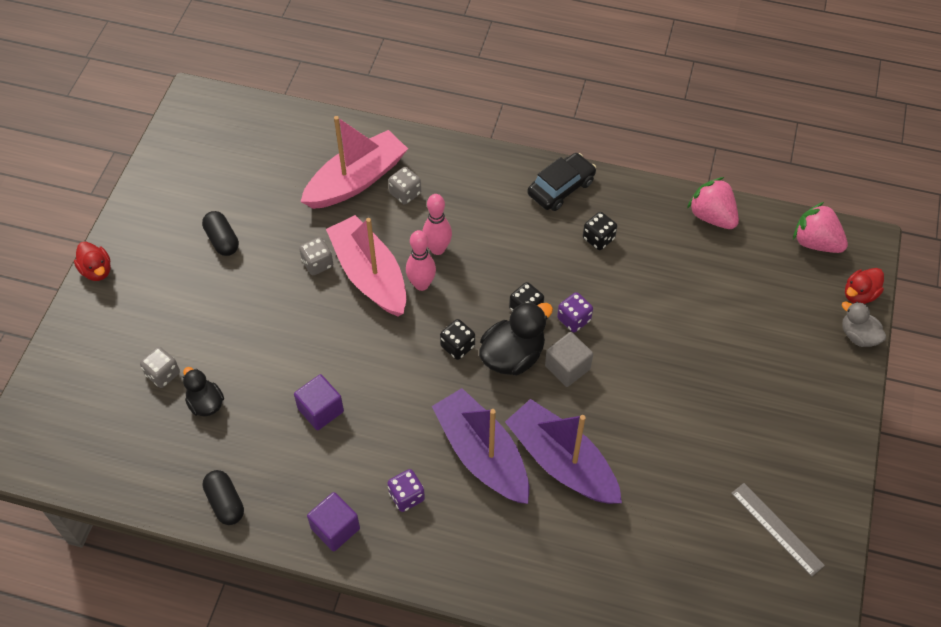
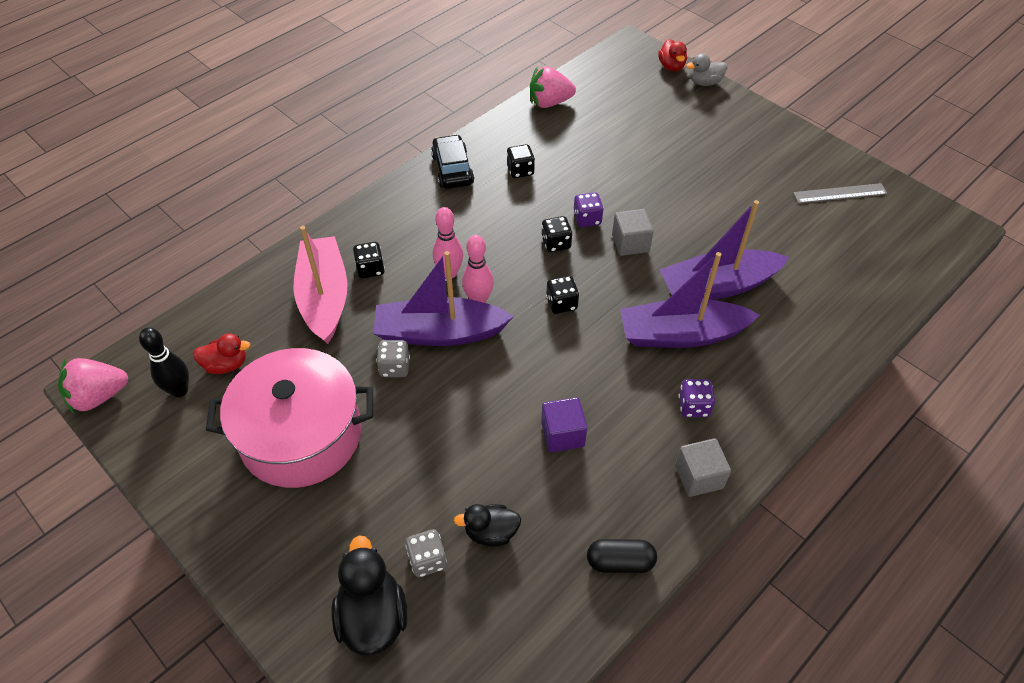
camera: 60 degrees left, 5 degrees down
red duck [74,242,111,281] -> red duck moved to [193,333,250,374]
black capsule [202,211,239,256] -> pink pot [206,348,373,488]
purple cube [307,492,360,551] -> grey cube [675,438,731,497]
pink boat [326,215,406,316] -> purple boat [373,251,514,346]
grey dice [388,167,421,205] -> black dice [353,242,385,279]
black duck [479,301,553,376] -> black duck moved to [332,535,407,656]
pink strawberry [793,202,848,253] -> pink strawberry moved to [58,358,128,414]
none -> black bowling pin [139,327,189,397]

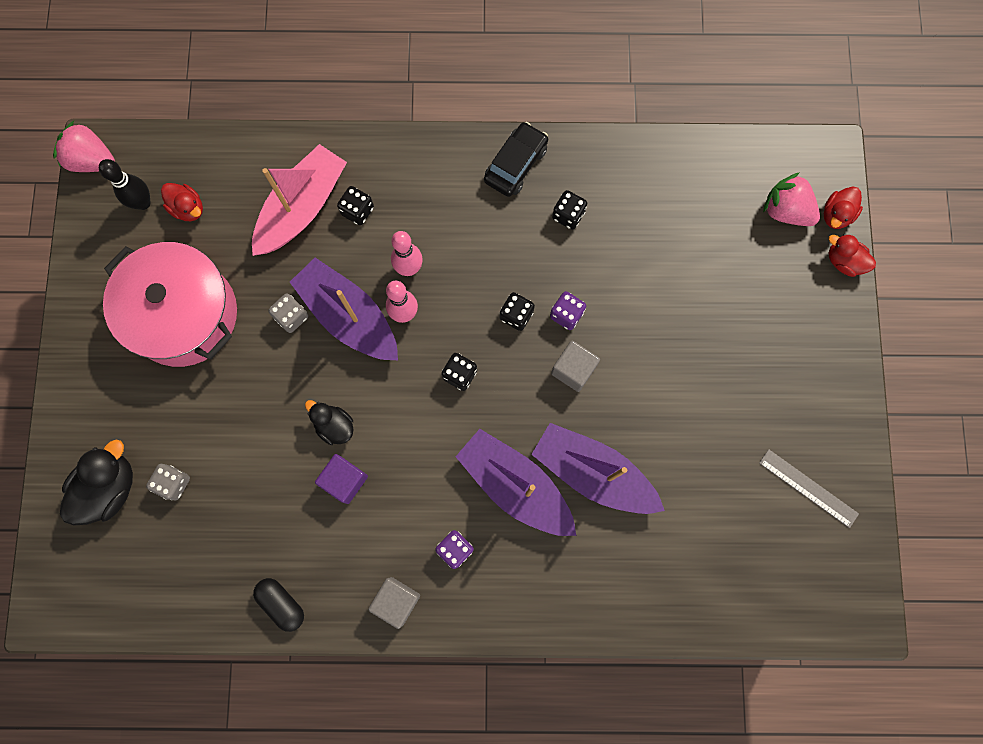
camera: 45 degrees right, 25 degrees up
black duck [454,504,521,547] -> black duck moved to [305,400,353,445]
pink strawberry [530,66,576,108] -> pink strawberry moved to [763,172,820,226]
grey duck [686,54,727,86] -> red duck [828,234,876,277]

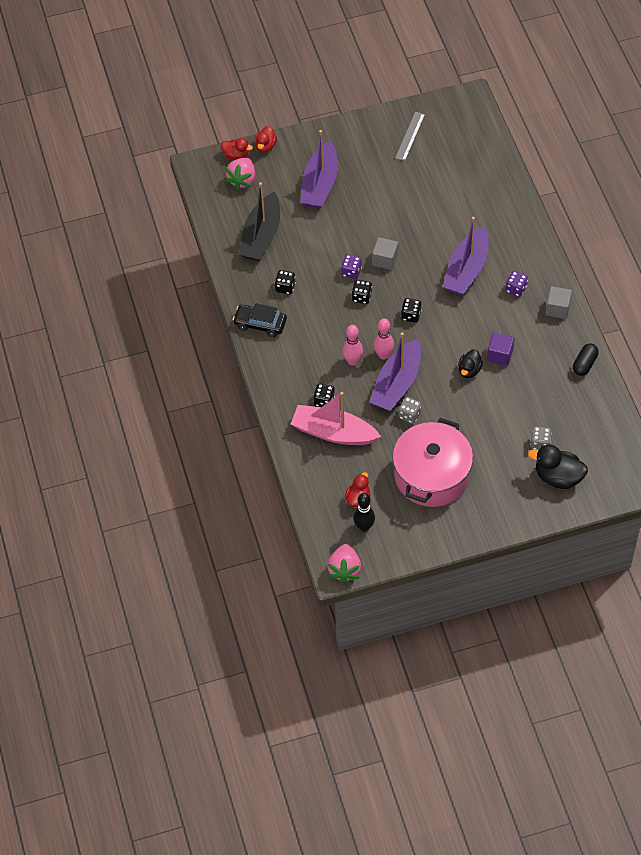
camera: 105 degrees left, 20 degrees down
purple boat [531,423,665,514] -> purple boat moved to [300,130,338,209]
none -> black boat [239,182,280,261]

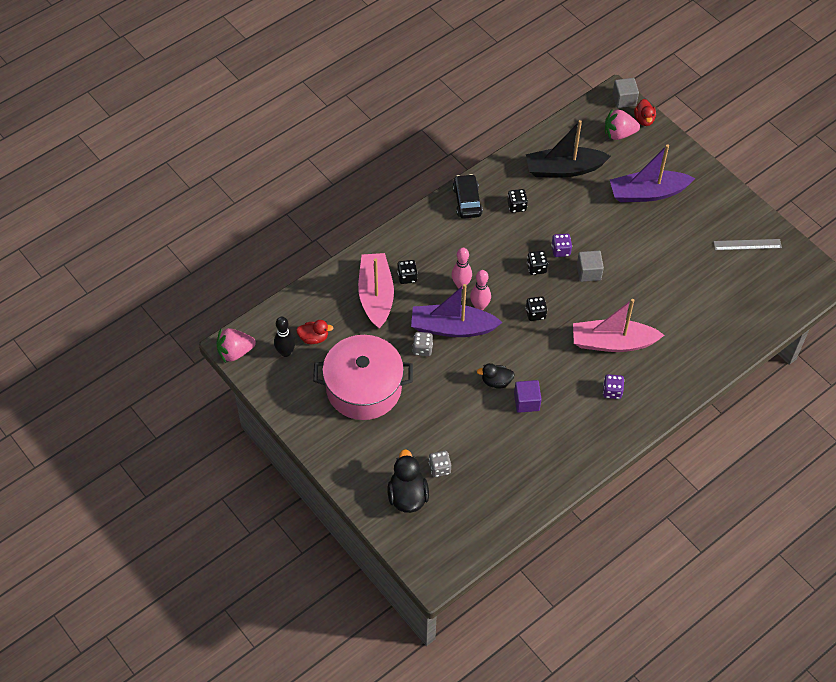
camera: 65 degrees right, 0 degrees up
red duck [255,126,277,153] -> none
purple boat [443,217,489,295] -> pink boat [573,299,665,352]
grey cube [545,286,572,319] -> grey cube moved to [613,78,639,108]
black capsule [573,343,599,376] -> none

